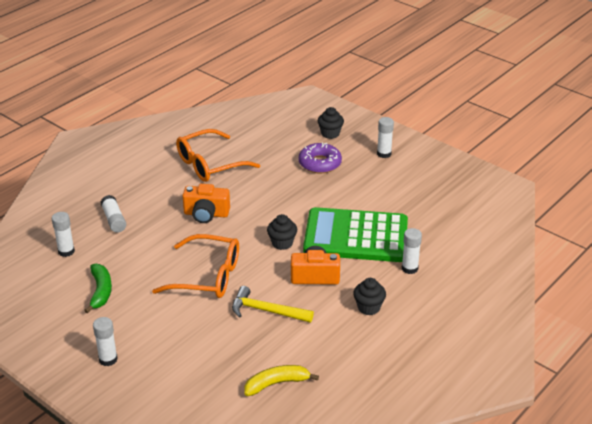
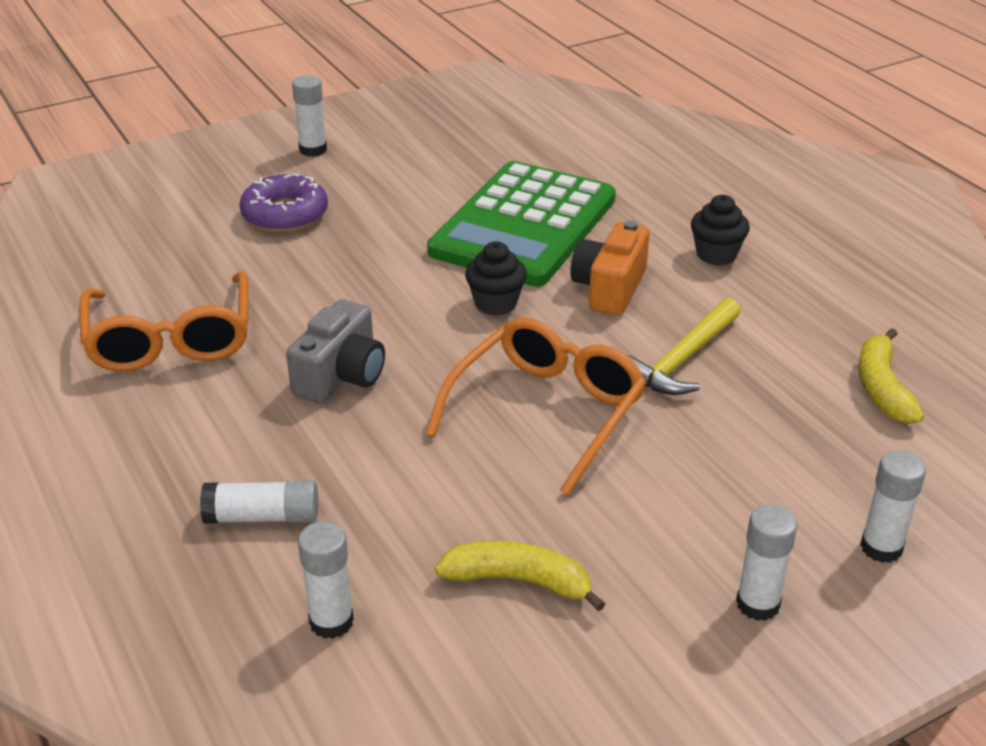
camera: 70 degrees left, 0 degrees up
green banana [84,264,112,313] -> yellow banana [435,541,605,612]
orange camera [182,184,230,223] -> grey camera [286,299,385,404]
black cupcake [318,107,344,139] -> none
white glue stick [402,228,422,274] -> white glue stick moved to [860,450,926,563]

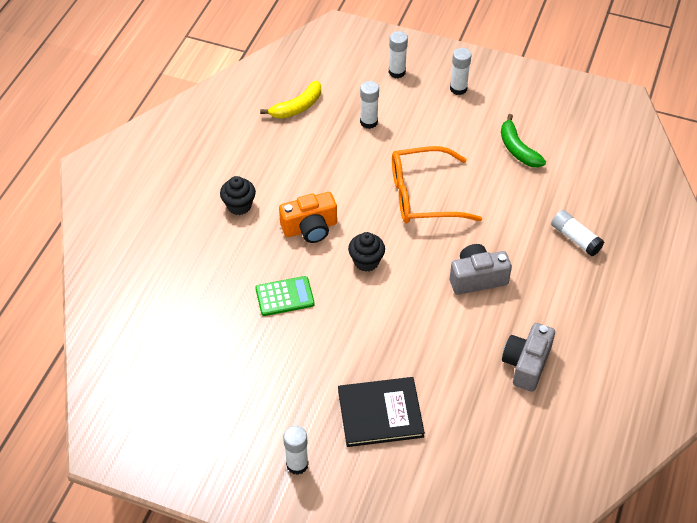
camera: 130 degrees left, 15 degrees up
orange glasses [79,271,249,372] -> grey camera [502,323,555,392]
purple donut [239,173,328,232] -> black book [338,377,425,447]
white glue stick [298,521,354,639] -> white glue stick moved to [360,81,379,129]
green calculator [427,161,616,287] -> green calculator [255,276,315,316], size x0.43
yellow banana [435,541,605,612] -> green banana [501,114,546,168]
yellow hammer [628,298,740,395] -> none

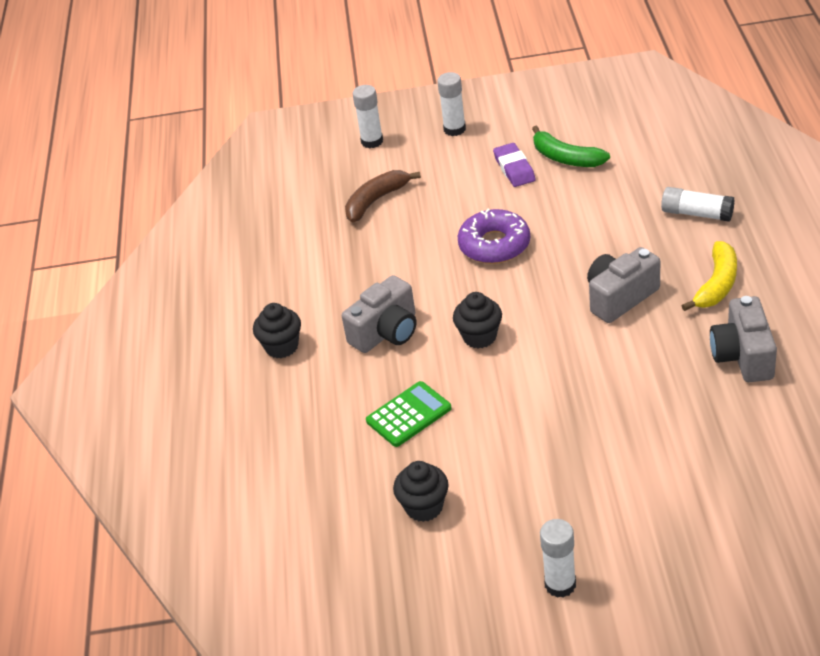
camera: 20 degrees left, 10 degrees down
yellow banana [260,81,321,119] -> yellow banana moved to [682,241,737,311]
orange camera [279,192,337,243] -> grey camera [342,275,416,353]
black book [338,377,425,447] -> none
white glue stick [360,81,379,129] -> brown banana [345,170,421,222]
orange glasses [392,146,482,224] -> purple donut [458,209,530,264]
none -> black cupcake [393,461,449,522]
none -> purple eraser [493,143,536,187]

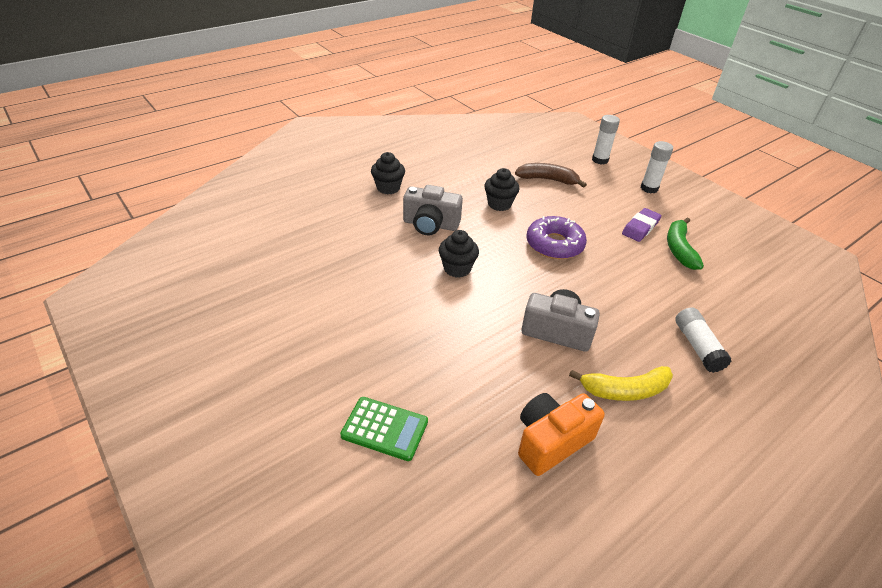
camera: 50 degrees right, 0 degrees up
green calculator [366,381,452,447] -> green calculator moved to [340,397,428,461]
black cupcake [393,461,449,522] -> black cupcake moved to [484,168,519,211]
white glue stick [540,519,576,598] -> none
grey camera [710,296,777,382] -> orange camera [518,393,605,476]

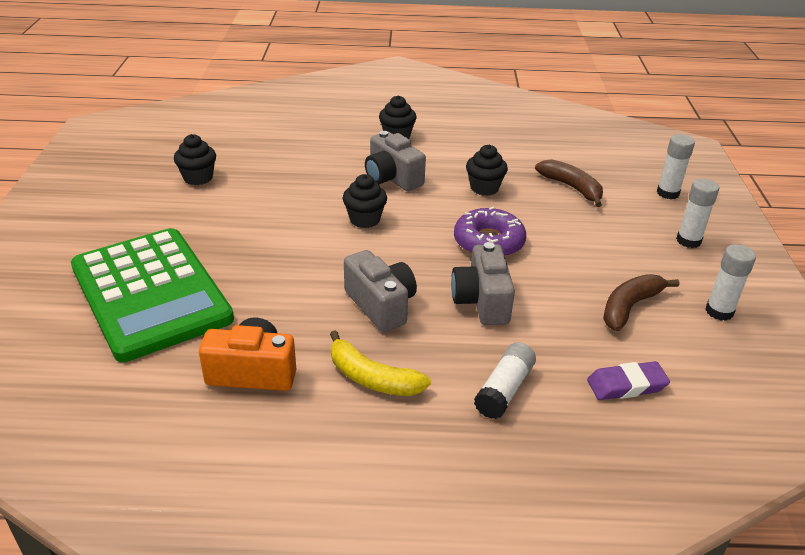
camera: 40 degrees right, 5 degrees down
green calculator [340,397,428,461] -> green calculator [71,228,234,362], size x2.32
purple eraser [622,208,661,242] -> purple eraser moved to [587,361,670,400]
green banana [667,217,704,270] -> brown banana [603,274,679,331]
none -> black cupcake [174,134,216,185]
none -> grey camera [451,242,515,325]
none -> white glue stick [705,244,756,321]

